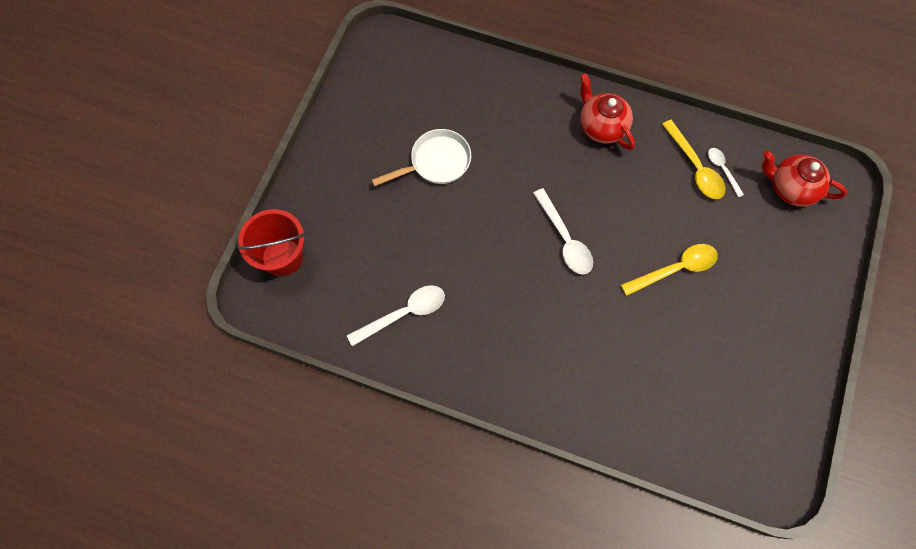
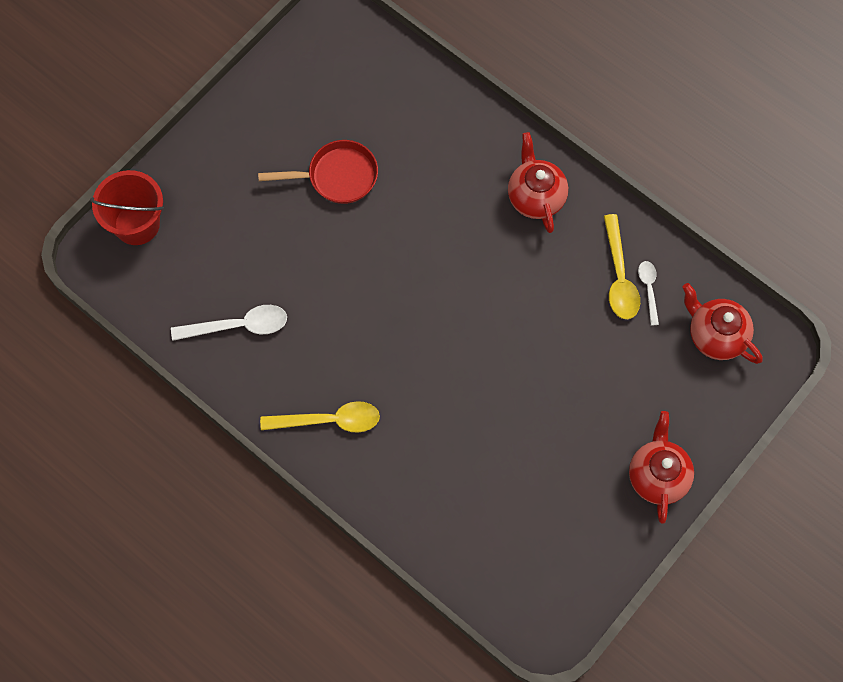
camera: 20 degrees right, 0 degrees up
white pan [372,129,471,186] -> red pan [258,140,378,204]
white spoon [533,188,593,275] -> none
yellow spoon [621,244,718,296] -> yellow spoon moved to [260,401,380,433]
none -> red teapot [629,411,694,524]

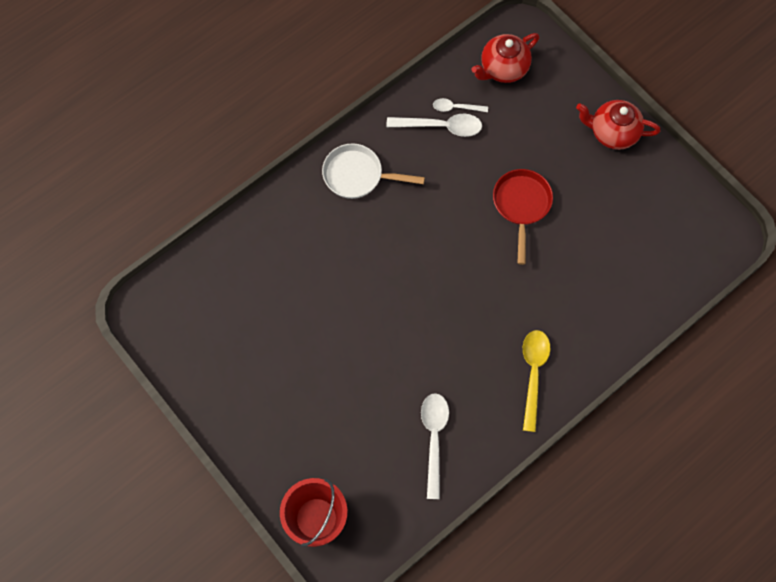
camera: 80 degrees left, 0 degrees up
red pan [258,140,378,204] -> red pan moved to [493,169,553,265]
red teapot [508,132,568,233] -> white pan [322,143,425,199]
yellow spoon [604,214,640,319] -> white spoon [386,114,482,137]

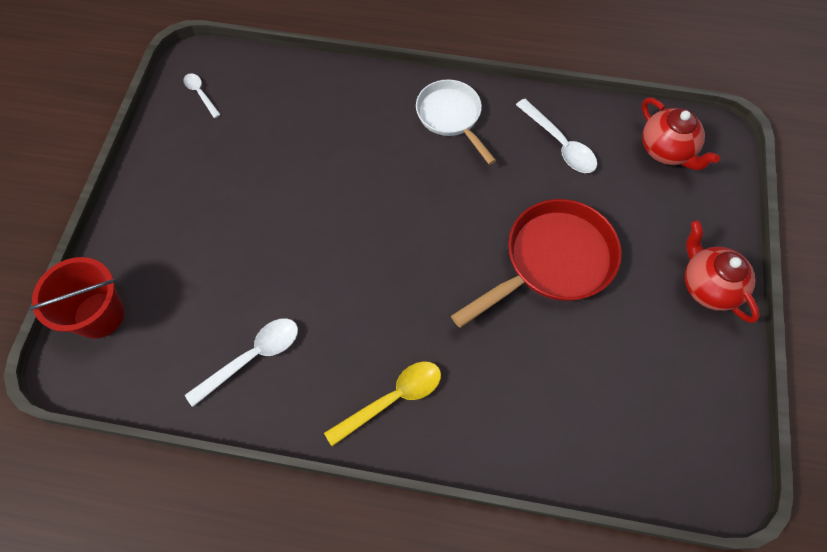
camera: 50 degrees right, 5 degrees down
white spoon [433,98,488,112] -> white spoon moved to [183,73,221,118]
red teapot [472,33,539,83] -> red teapot turned 135 degrees counterclockwise [642,98,720,171]
red pan [493,169,553,265] -> red pan [451,199,621,328], size x1.52

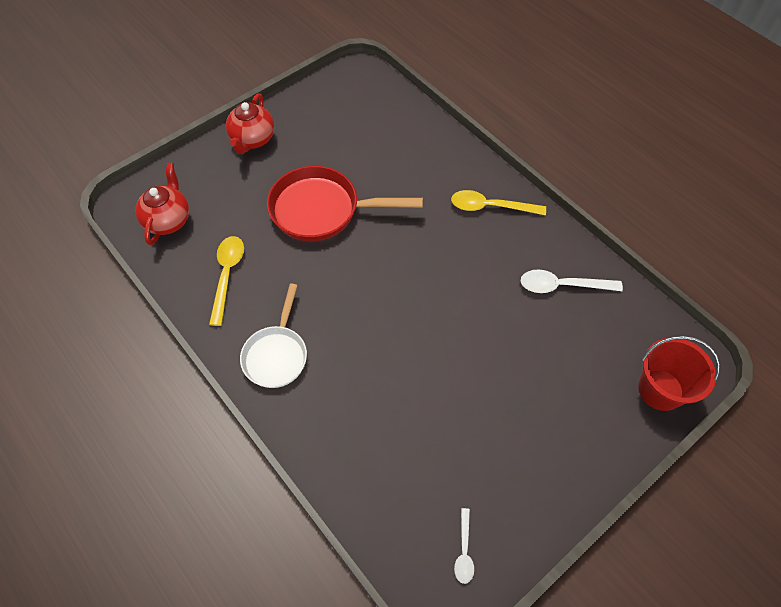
camera: 140 degrees left, 5 degrees down
white spoon [516,99,597,173] -> yellow spoon [209,236,244,326]

